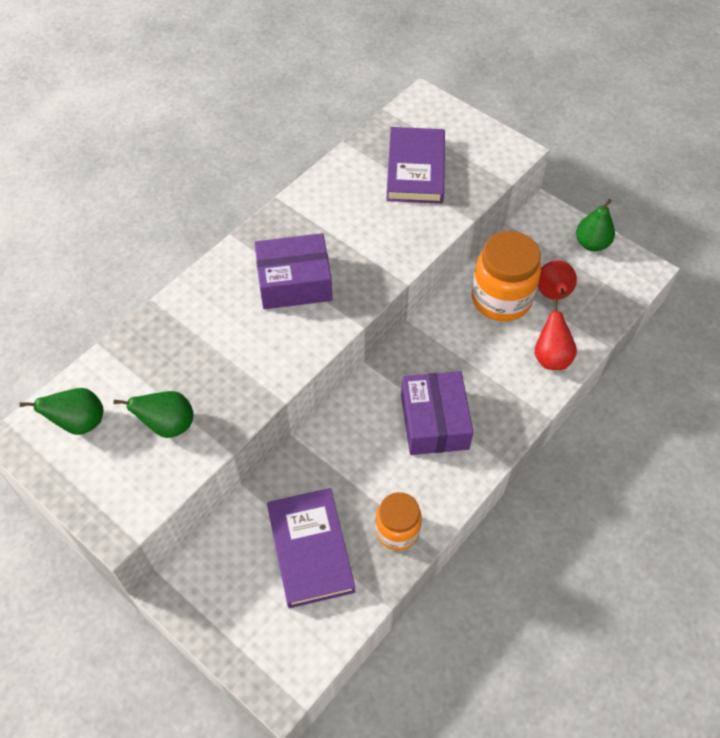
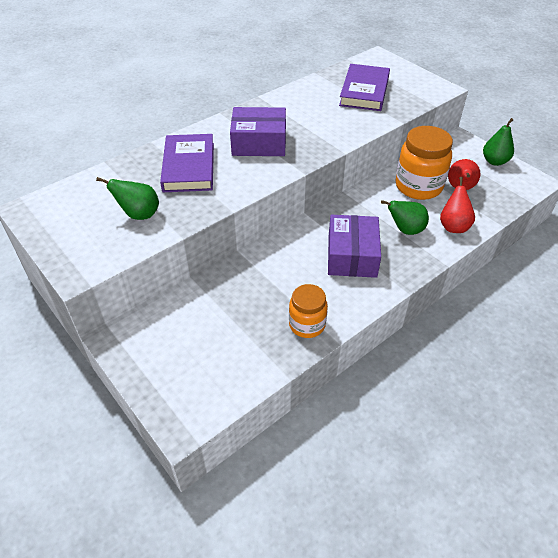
camera: 10 degrees right, 10 degrees down
green pear [20,388,103,435] -> green pear moved to [381,200,429,235]
purple book [267,488,355,608] -> purple book moved to [160,134,214,192]

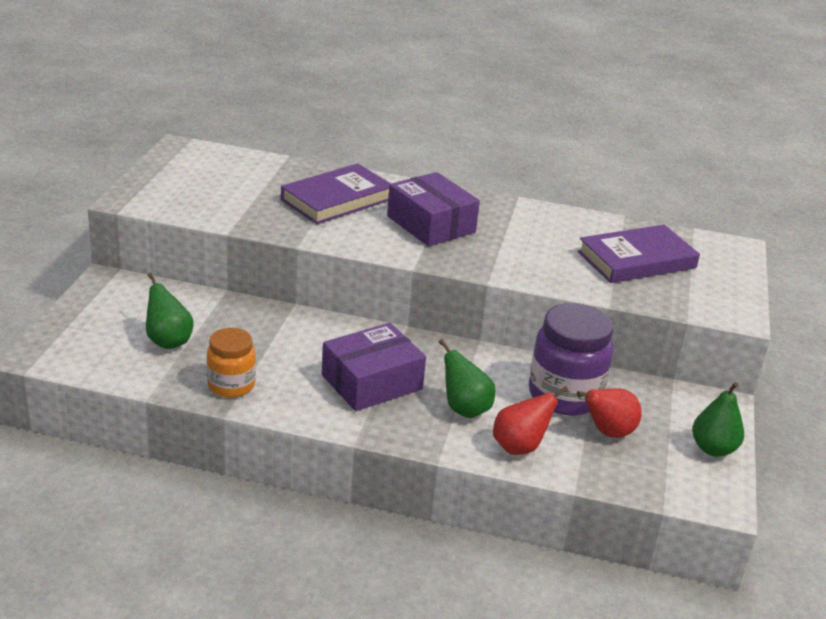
camera: 50 degrees right, 15 degrees down
green pear [96,177,159,220] -> green pear moved to [146,273,193,349]
orange jar [396,126,453,200] -> purple jar [529,303,614,416]

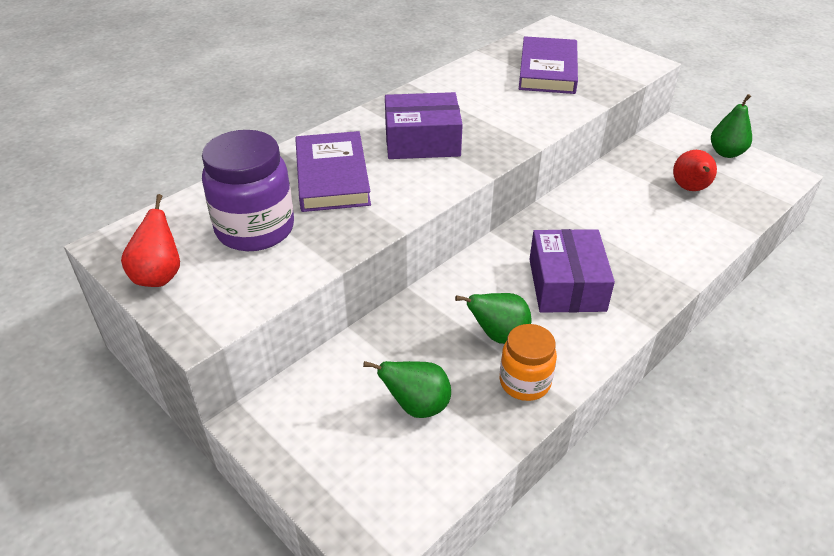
camera: 55 degrees left, 10 degrees up
green pear [439,339,495,418] -> green pear moved to [455,293,532,344]
red pear [493,386,568,455] -> red pear moved to [121,194,180,287]
purple jar [529,303,614,416] -> purple jar moved to [202,130,294,251]

